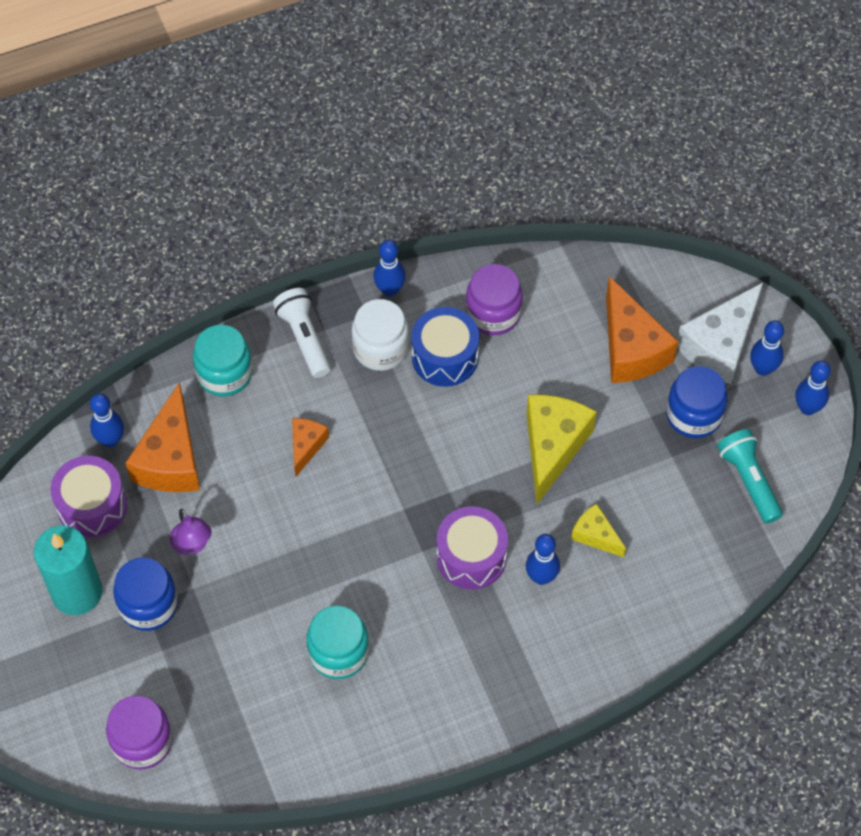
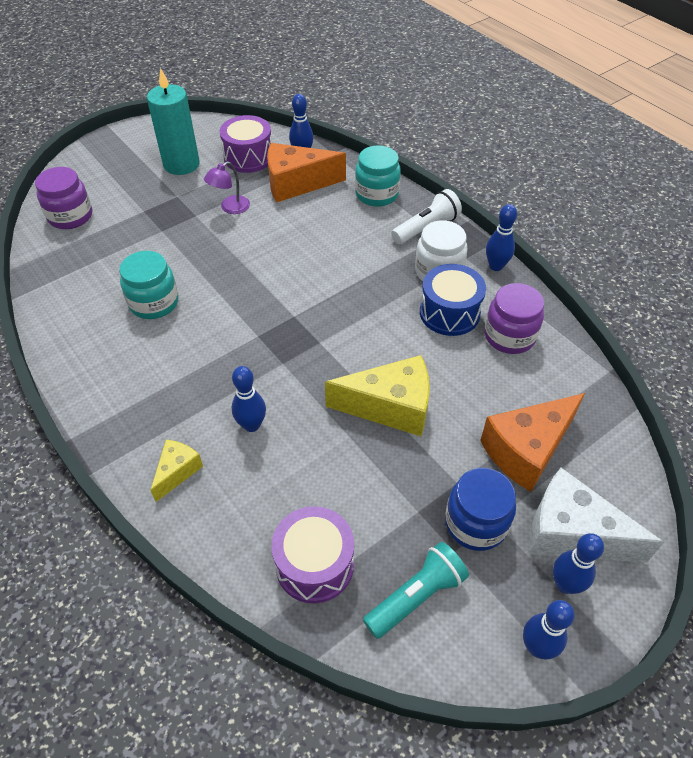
camera: 75 degrees right, 10 degrees down
blue jar [113,558,178,631] -> none
orange cheese [292,418,329,476] -> none
purple drum [437,506,508,590] -> purple drum moved to [271,506,354,603]
yellow cheese [571,504,626,557] -> yellow cheese moved to [150,440,203,502]

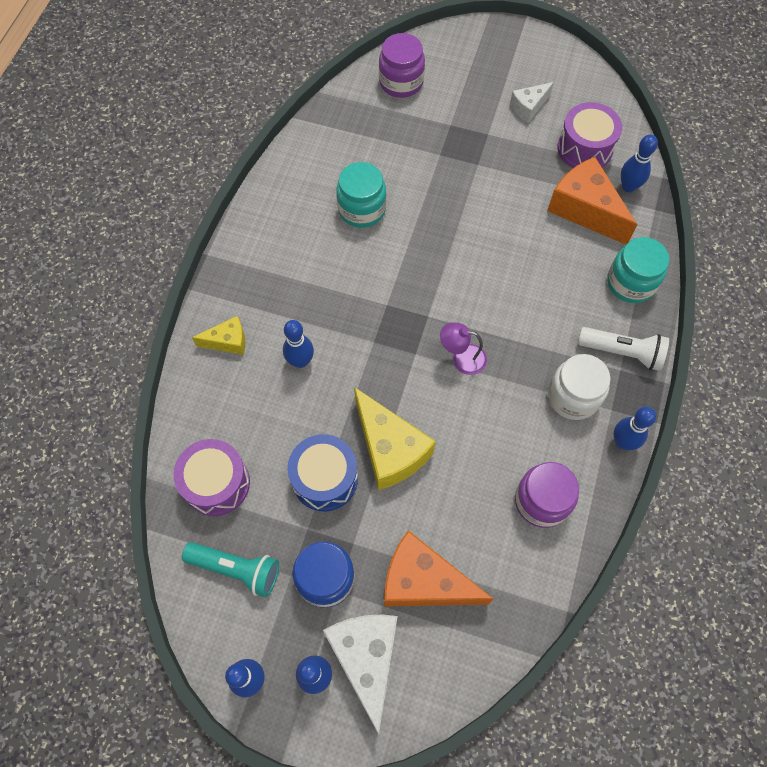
camera: 55 degrees right, 15 degrees up
turquoise candle [147,68,200,175] -> white cheese [510,82,554,123]
purple lamp [204,162,250,214] -> purple lamp moved to [440,323,487,375]
blue drum [420,264,486,336] -> blue drum moved to [287,434,358,511]

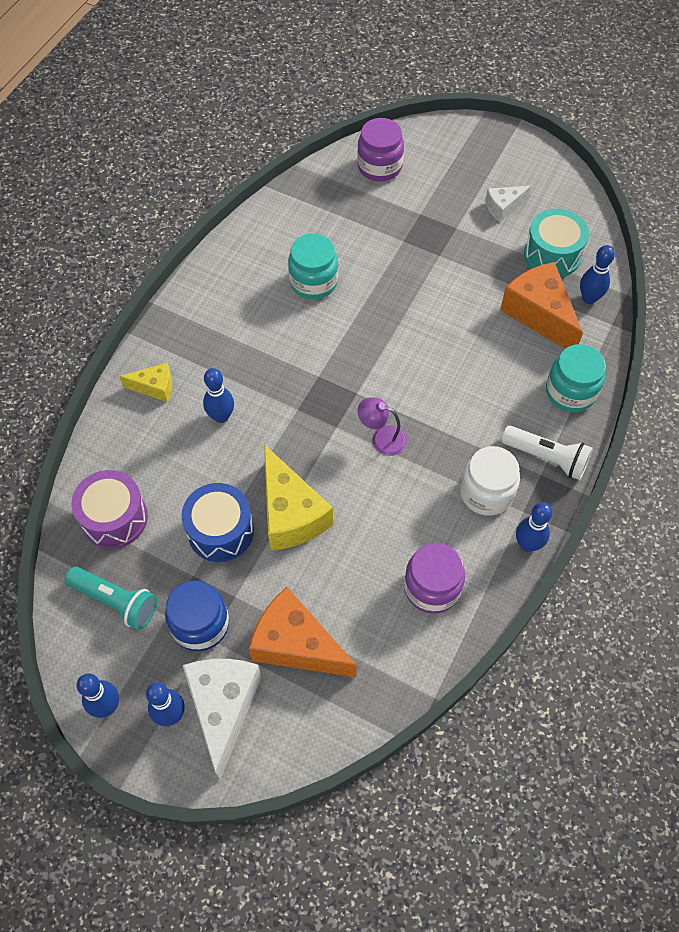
camera: 10 degrees right, 5 degrees down
purple drum [557,102,622,168] -> turquoise drum [524,209,589,277]

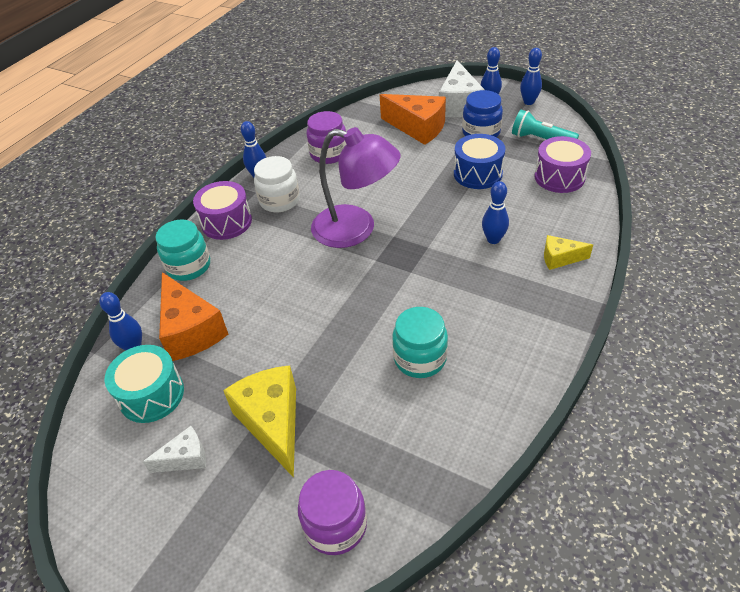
camera: 175 degrees left, 15 degrees down
yellow cheese [264,444,333,550] -> yellow cheese moved to [223,365,296,478]
purple lamp [358,398,407,456] -> purple lamp [311,127,401,248], size x2.23
white flashlight [501,425,593,480] -> purple drum [193,181,252,240]

